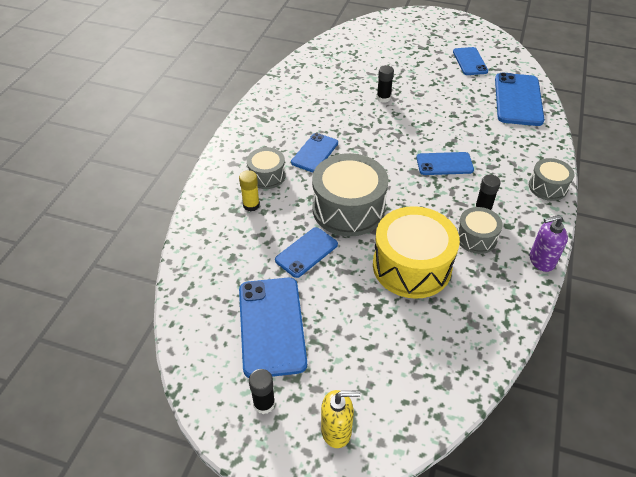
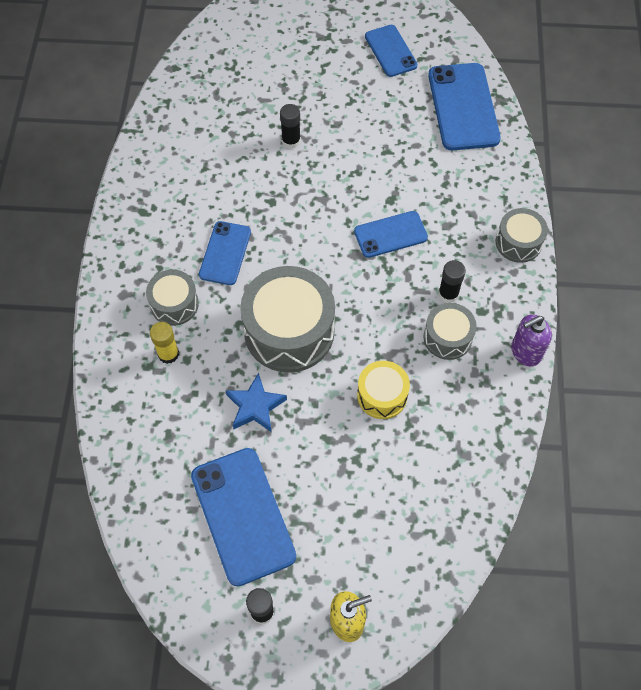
camera: 15 degrees left, 15 degrees up
blue phone [275,227,338,278] -> blue star [225,373,287,432]
yellow drum [373,206,460,299] -> yellow drum [357,361,410,419], size x0.54

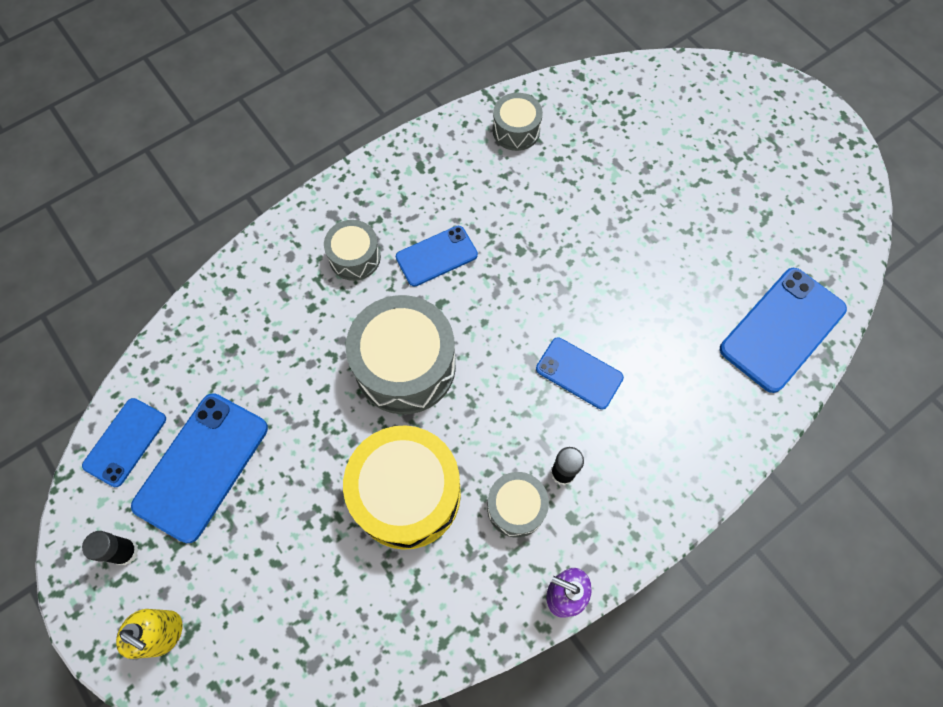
camera: 50 degrees right, 5 degrees up
yellow glue stick [150,322,179,364] -> none
blue star [225,373,287,432] -> none
black glue stick [280,104,301,149] -> none
yellow drum [357,361,410,419] -> yellow drum [343,425,461,550], size x1.85
blue phone [365,25,418,77] -> blue phone moved to [82,398,166,487]
grey drum [496,208,548,263] -> grey drum moved to [492,93,543,151]

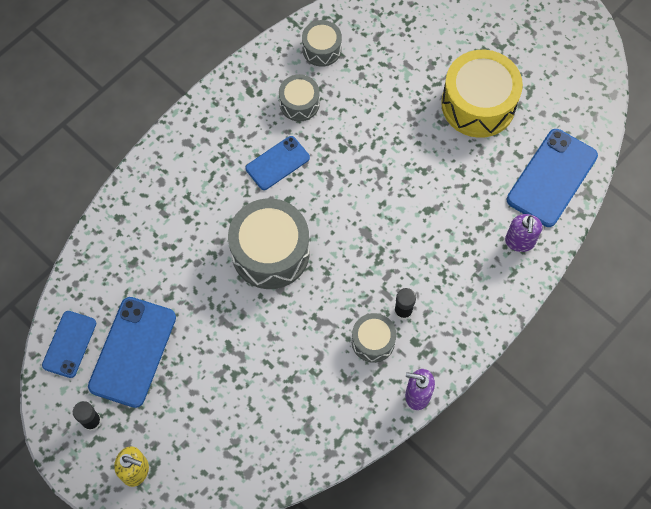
camera: 10 degrees left, 0 degrees up
grey drum [324,220,381,281] -> grey drum moved to [279,74,320,121]
yellow drum [343,425,461,550] -> yellow drum moved to [441,50,523,138]
blue phone [536,337,624,410] -> none
none -> purple soap dispenser [505,214,542,252]

